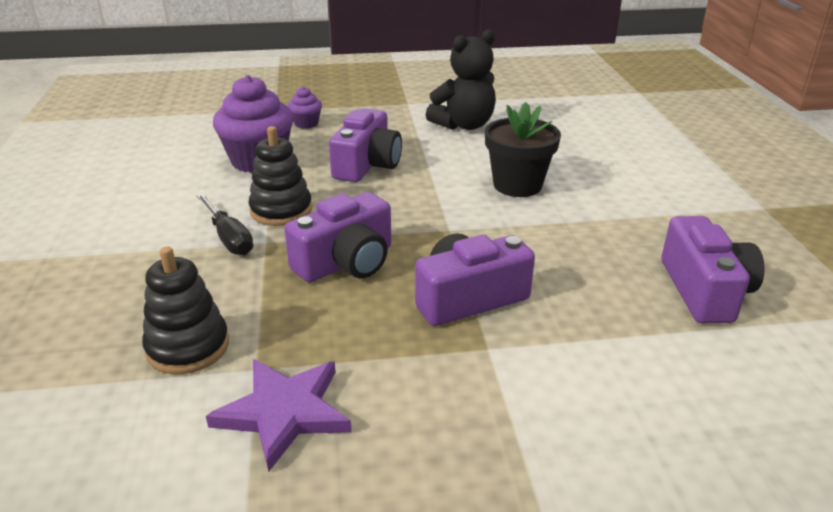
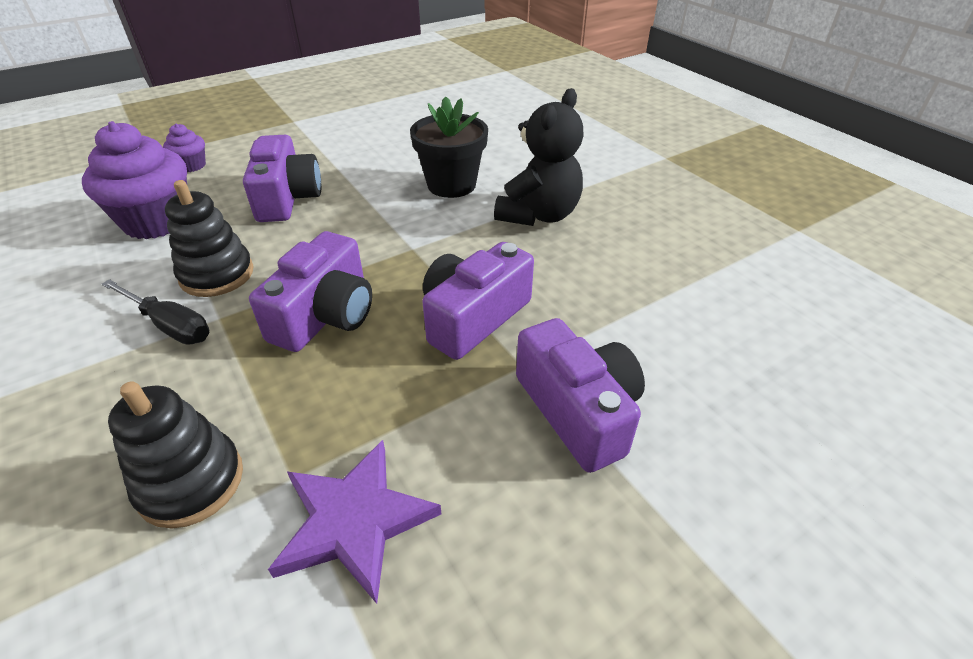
camera: 25 degrees left, 10 degrees up
black teddy bear [426,29,496,130] -> black teddy bear moved to [494,88,584,226]
purple camera [661,216,765,323] -> purple camera moved to [516,318,645,473]

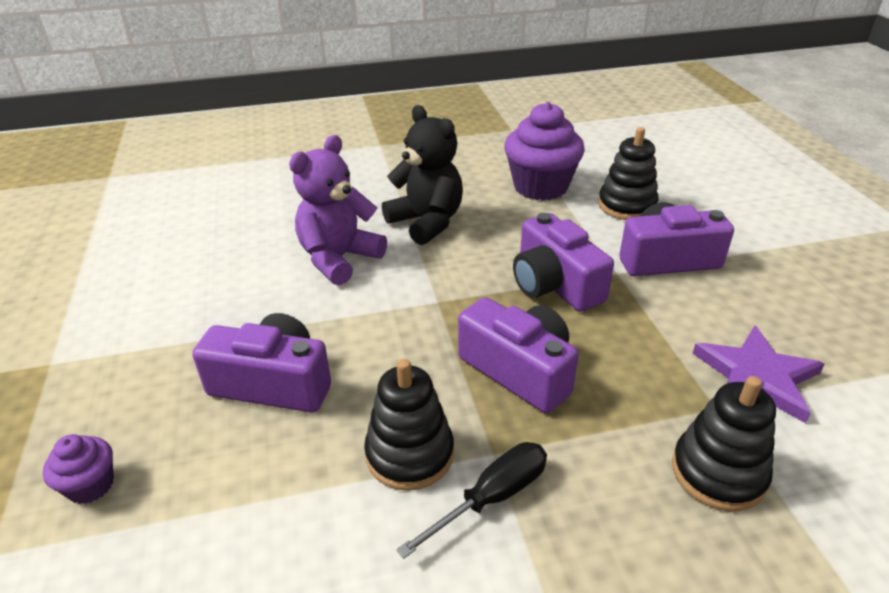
camera: 70 degrees left, 5 degrees down
purple cupcake [82,121,187,239] -> purple cupcake moved to [504,102,585,201]
black flower pot [410,96,488,198] -> purple teddy bear [289,135,387,285]
none -> black stacking toy [598,127,658,220]

